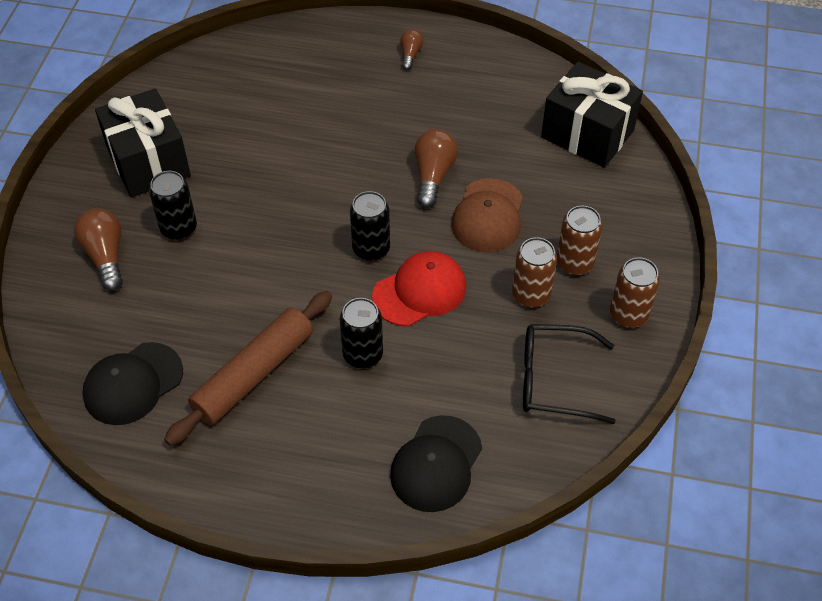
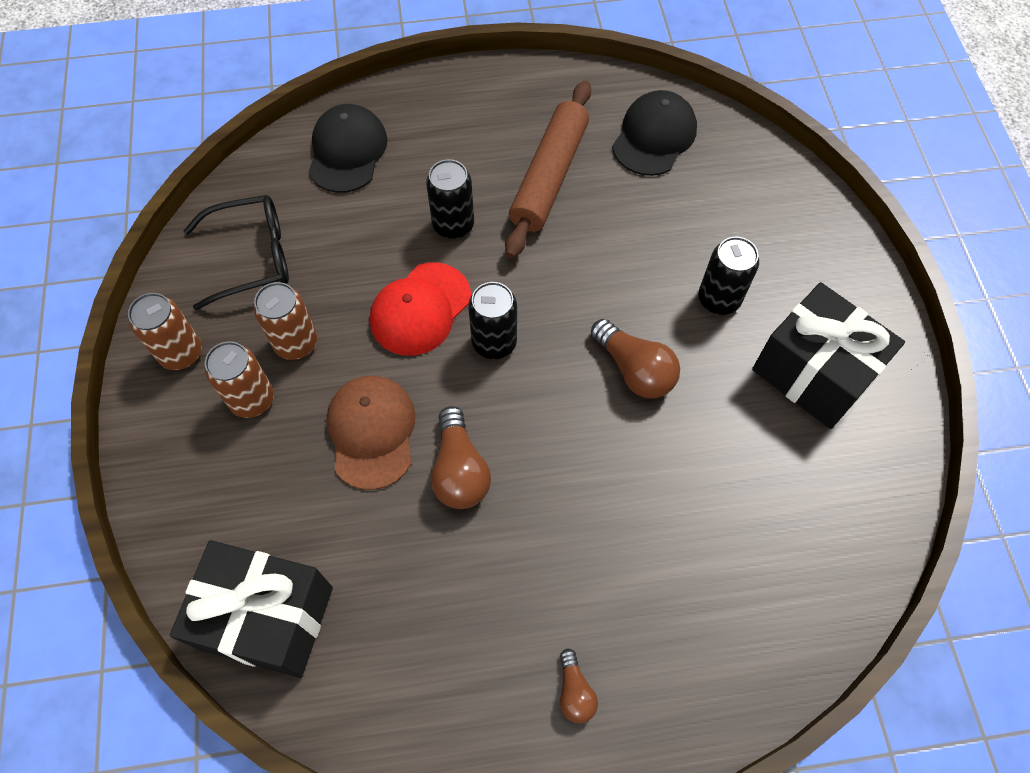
camera: 160 degrees right, 10 degrees up
brown light bulb [74,208,123,291] -> brown light bulb moved to [591,319,680,398]

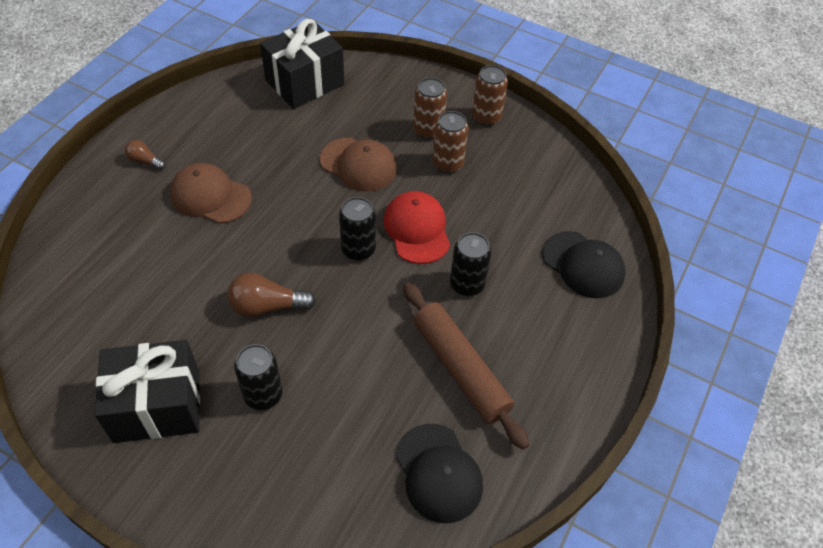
camera: 125 degrees right, 10 degrees down
black glasses [183,195,289,310] -> none
brown light bulb [431,406,491,509] -> none
none -> brown cap [170,163,252,224]

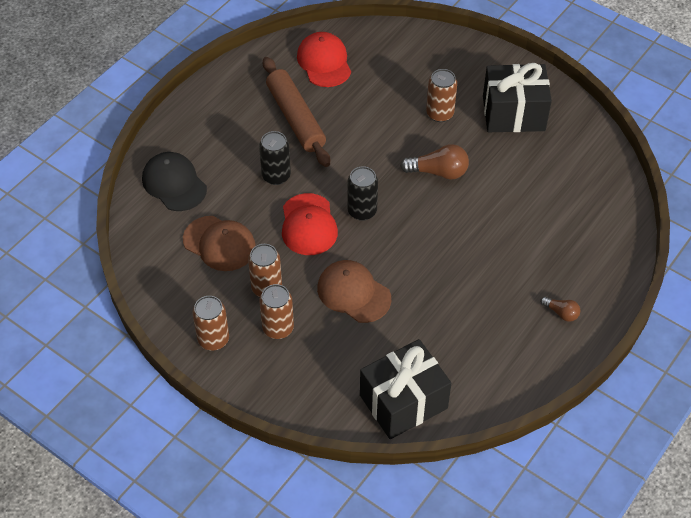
camera: 170 degrees left, 0 degrees up
brown cap [170,163,252,224] -> brown cap moved to [183,216,256,271]
black can [234,344,282,410] -> brown can [426,69,457,122]
black cap [396,424,483,523] -> red cap [297,32,351,87]

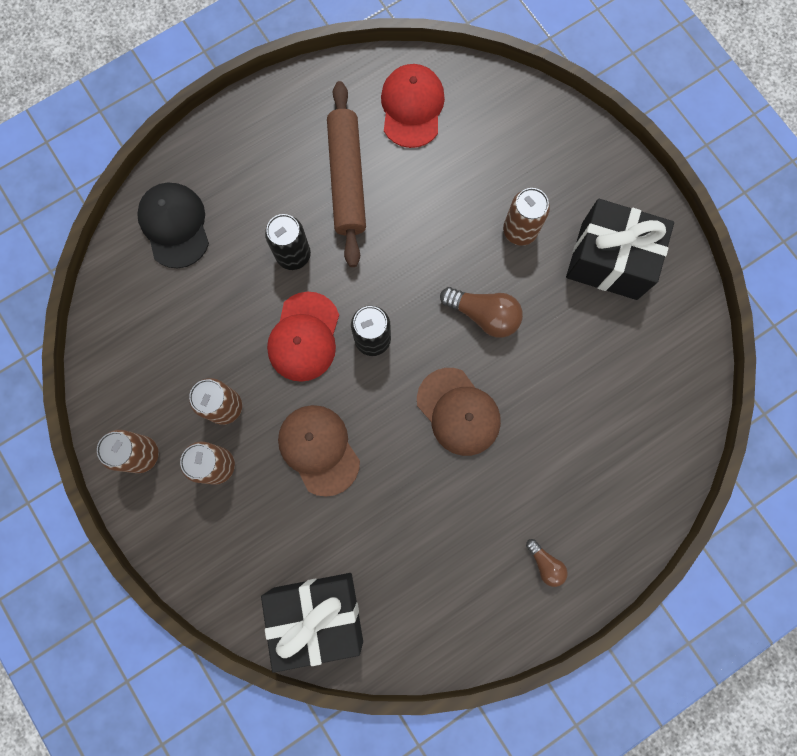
camera: 20 degrees right, 25 degrees up
brown cap [183,216,256,271] -> brown cap moved to [417,368,501,456]

